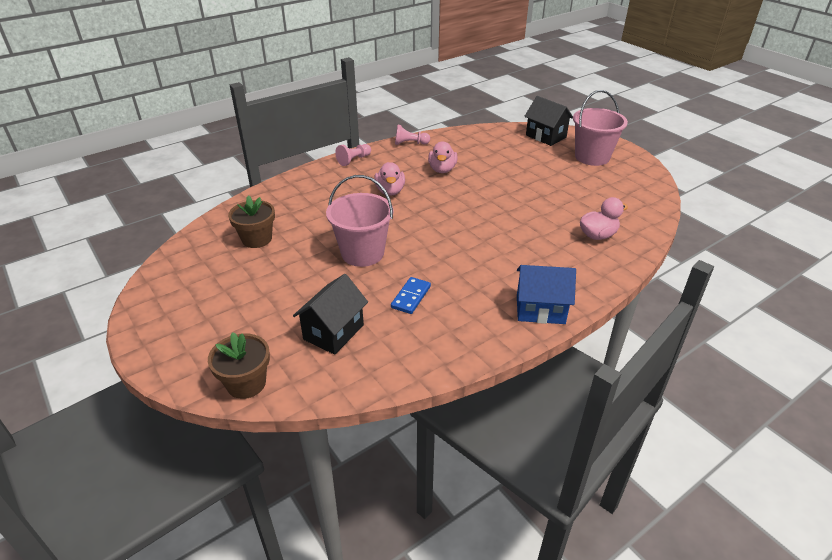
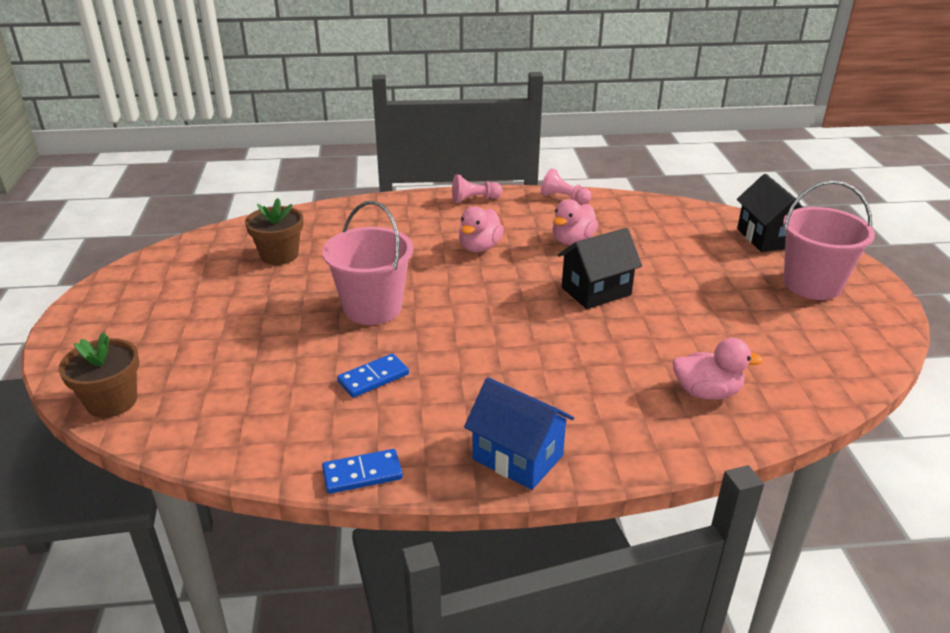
camera: 30 degrees right, 5 degrees down
black house [293,274,368,355] -> black house moved to [558,228,642,309]
none -> blue domino [322,449,403,494]

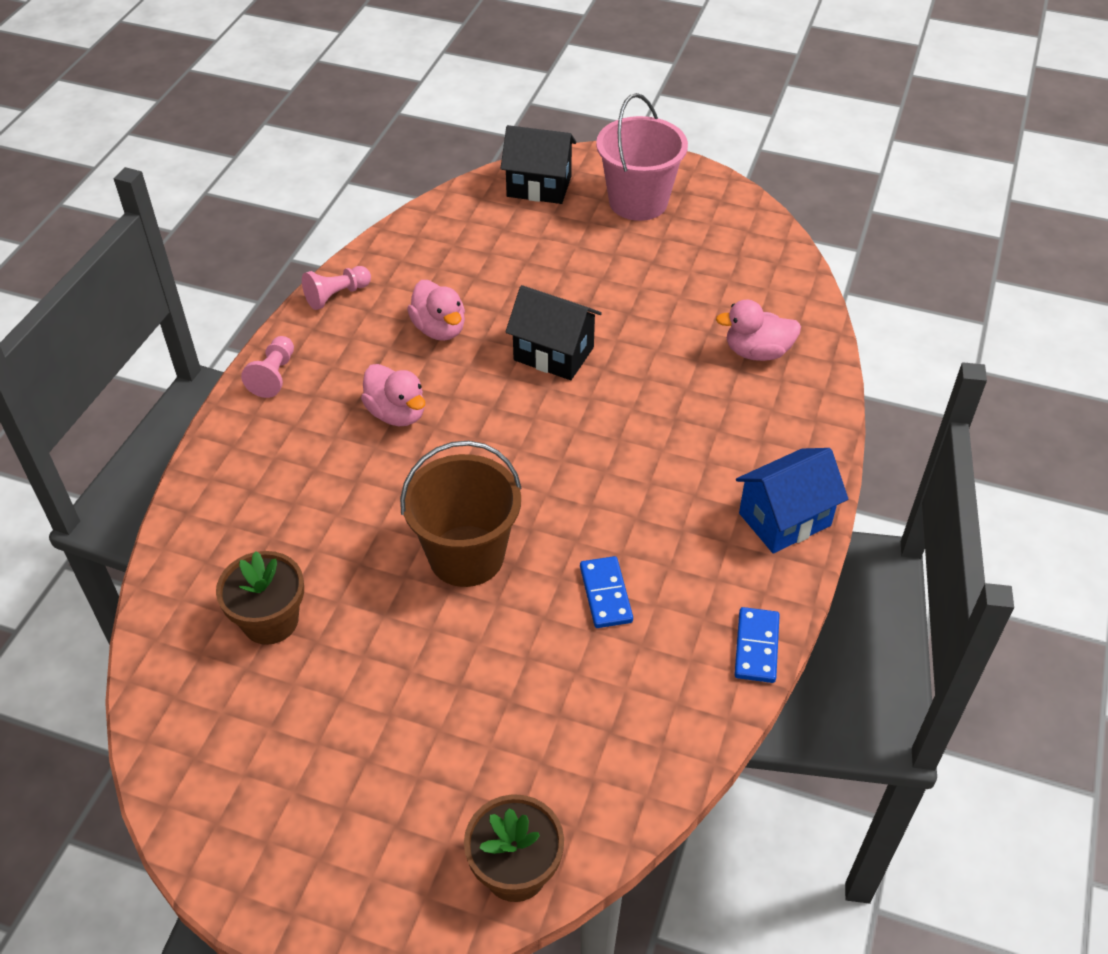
camera: 65 degrees left, 15 degrees up
pink bucket [322,201,413,325] -> brown bucket [400,441,522,587]
black house [558,228,642,309] -> black house turned 60 degrees counterclockwise [506,285,602,380]
pink duck [672,338,763,400] -> pink duck turned 120 degrees counterclockwise [716,299,801,361]

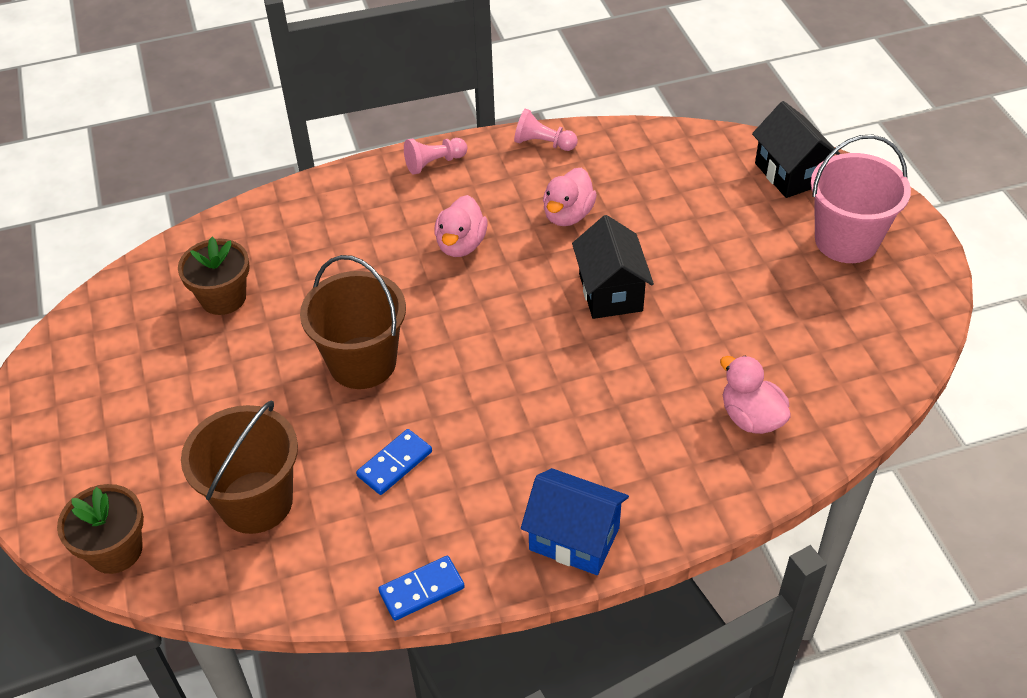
camera: 55 degrees right, 0 degrees up
none -> brown bucket [181,400,298,534]

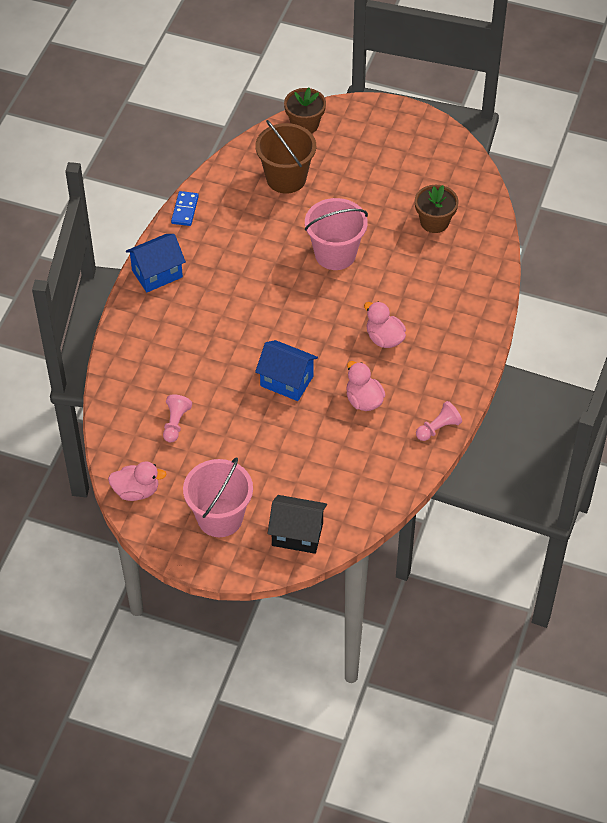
camera: 125 degrees right, 5 degrees up
brown bucket [300,255,406,389] -> pink bucket [305,198,368,270]
blue domino [356,429,432,495] -> none
pink pawn [404,138,467,174] -> pink pawn moved to [163,394,192,442]
black house [572,215,654,319] -> blue house [255,340,318,401]
pink duck [720,356,791,434] -> pink duck moved to [108,461,167,501]

